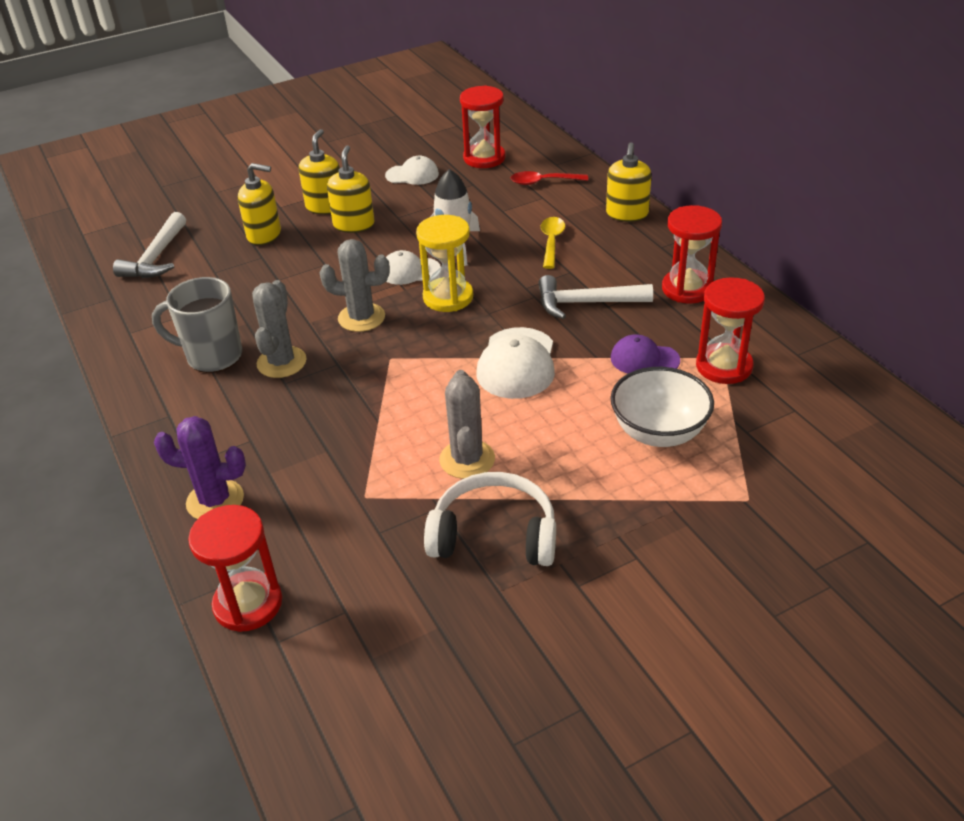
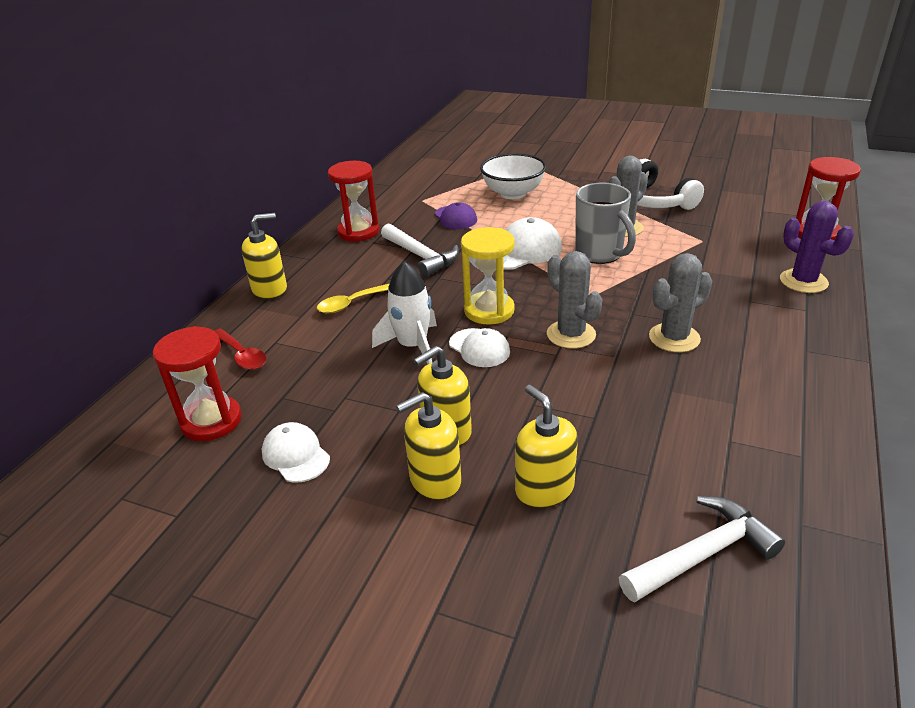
camera: 130 degrees left, 5 degrees down
grey mug [152,277,242,373] -> grey mug moved to [575,183,636,264]
red hourglass [696,277,765,384] -> none

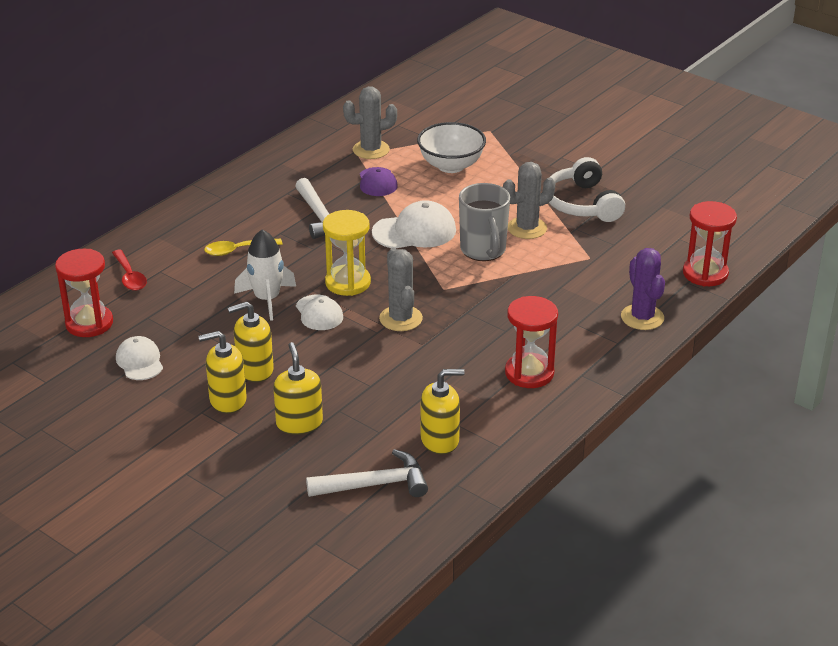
camera: 15 degrees right, 0 degrees up
yellow soap dispenser [241,213,287,300] -> yellow soap dispenser moved to [421,369,465,454]
red hourglass [328,161,379,241] -> red hourglass moved to [505,296,558,388]
grey cactus [649,253,712,352] -> grey cactus moved to [343,86,397,159]

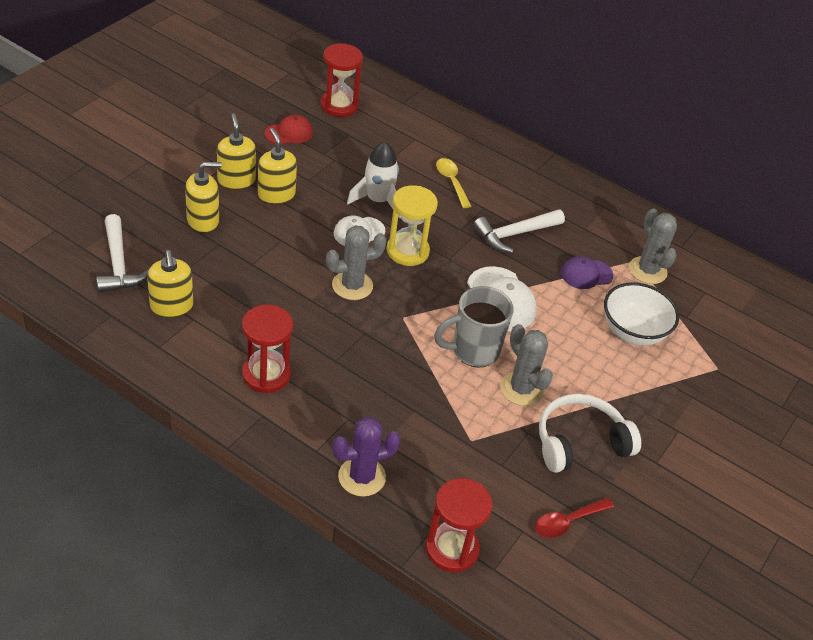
camera: 80 degrees right, 10 degrees up
red spoon [112,250,147,291] -> red spoon moved to [535,498,614,538]
white cap [116,336,163,380] -> red cap [265,115,313,145]

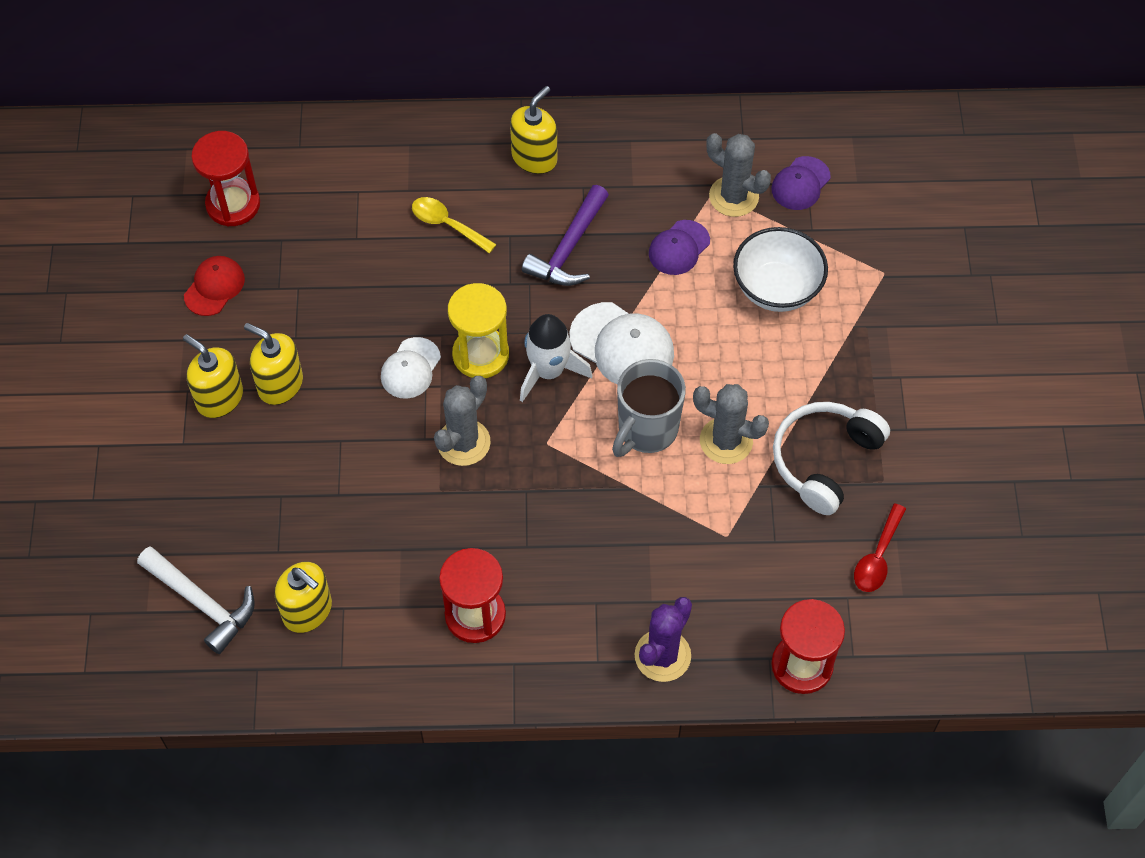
camera: 30 degrees left, 15 degrees up
yellow soap dispenser [185,162,222,233] -> yellow soap dispenser moved to [510,86,558,174]
white rocket [347,142,400,218] -> white rocket moved to [520,314,593,402]
white hammer [473,209,565,253] -> purple hammer [522,185,609,286]
none -> purple cap [771,156,831,210]

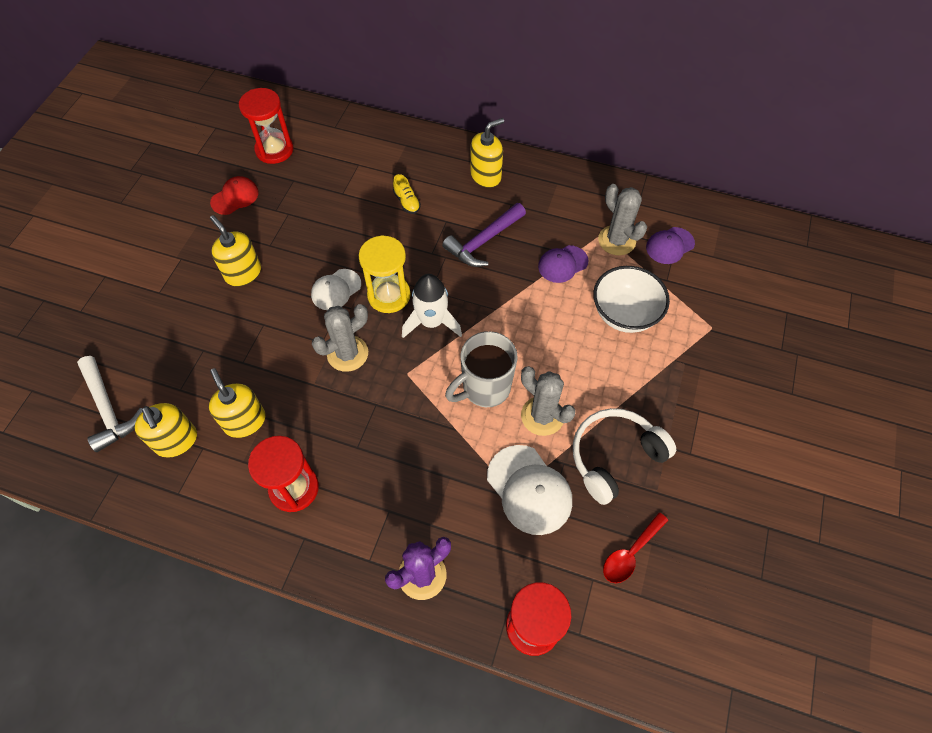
camera: 20 degrees right, 0 degrees up
yellow soap dispenser [183,334,243,418] -> yellow soap dispenser moved to [209,368,266,438]
yellow spoon [412,197,497,253] -> yellow shoe [393,174,421,214]
white cap [569,302,674,385] -> white cap moved to [487,445,572,535]

